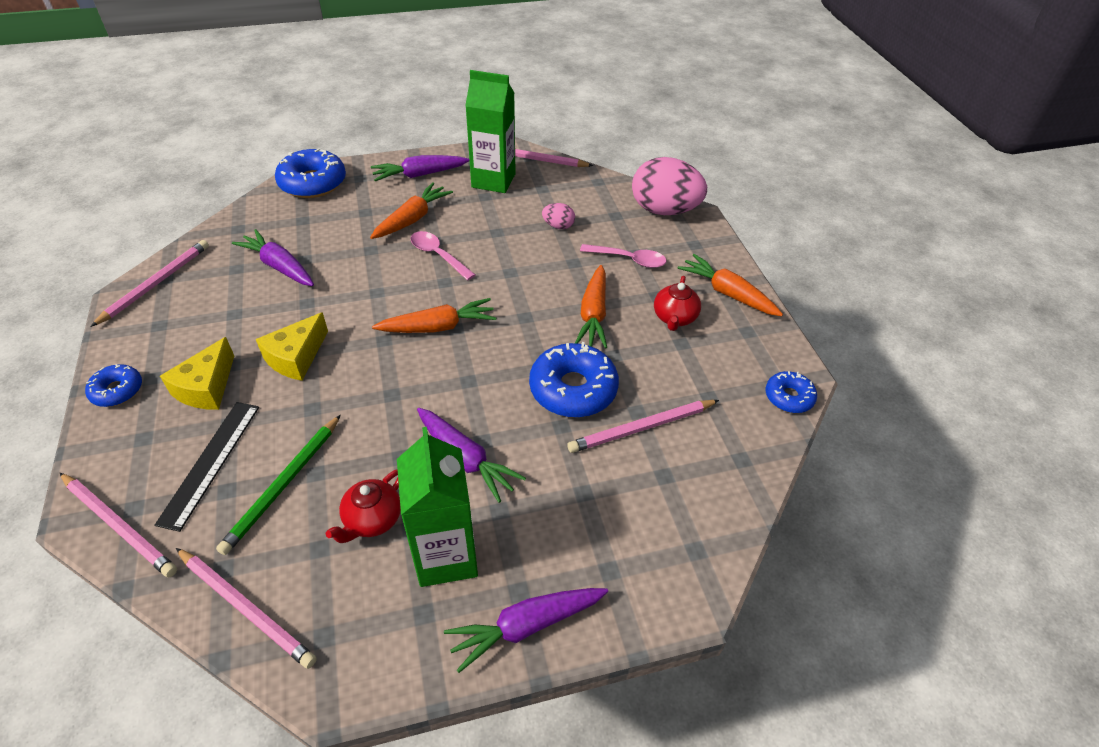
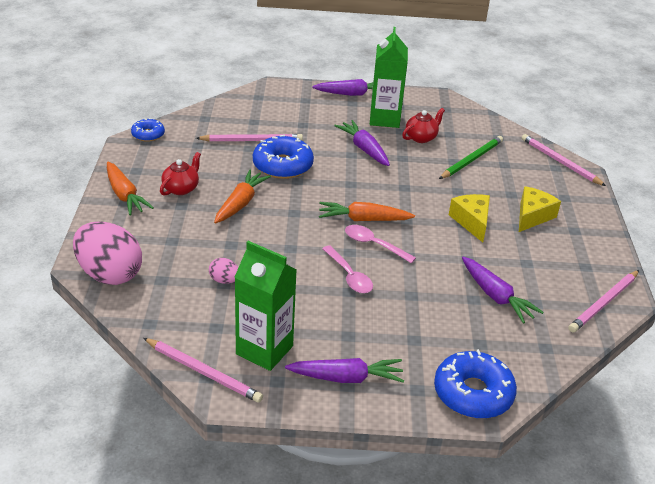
camera: 165 degrees left, 10 degrees down
blue donut [85,364,142,407] -> none
black ruler [155,402,259,532] -> none
pink pencil [176,548,317,669] -> none
yellow cheese [256,312,328,381] -> yellow cheese turned 60 degrees counterclockwise [449,194,490,242]
orange carrot [370,182,453,239] -> none
pink spoon [580,244,666,268] -> pink spoon moved to [345,225,416,263]

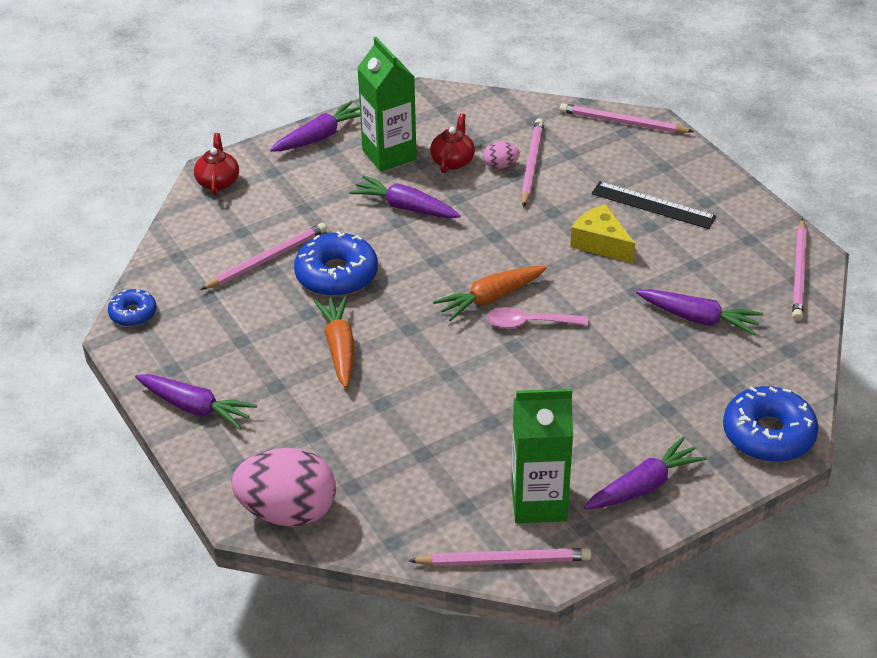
camera: 30 degrees left, 5 degrees up
orange carrot [107,162,154,215] -> purple carrot [135,374,257,430]
red teapot [160,152,201,196] -> red teapot moved to [194,133,239,195]
pink egg [209,258,238,284] -> pink egg moved to [483,141,520,169]
pink spoon [322,245,373,293] -> none
green pencil [439,136,503,179] -> pink pencil [521,118,544,207]
yellow cheese [519,186,561,232] -> black ruler [591,182,716,229]

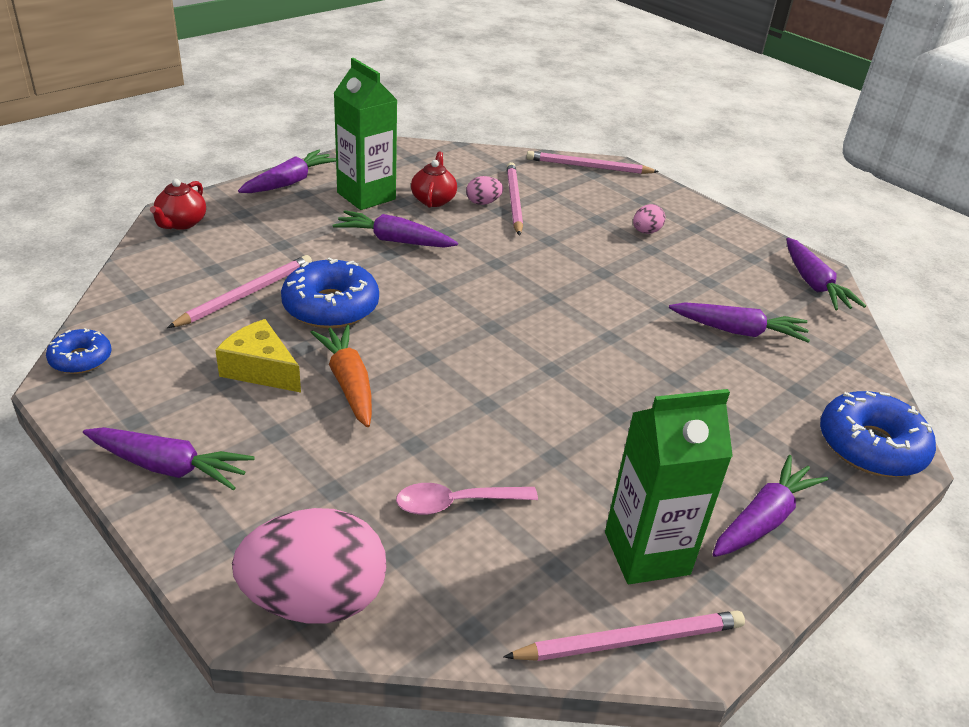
camera: 15 degrees left, 5 degrees down
red teapot [194,133,239,195] -> red teapot turned 150 degrees counterclockwise [150,179,206,230]
orange carrot [433,266,547,321] -> none
pink spoon [487,307,588,328] -> pink spoon moved to [396,483,538,515]
yellow cheese [570,204,635,263] -> yellow cheese moved to [215,319,301,392]
black ruler [591,182,716,229] -> pink egg [633,204,665,234]
pink pencil [792,218,807,321] -> purple carrot [786,238,866,310]

